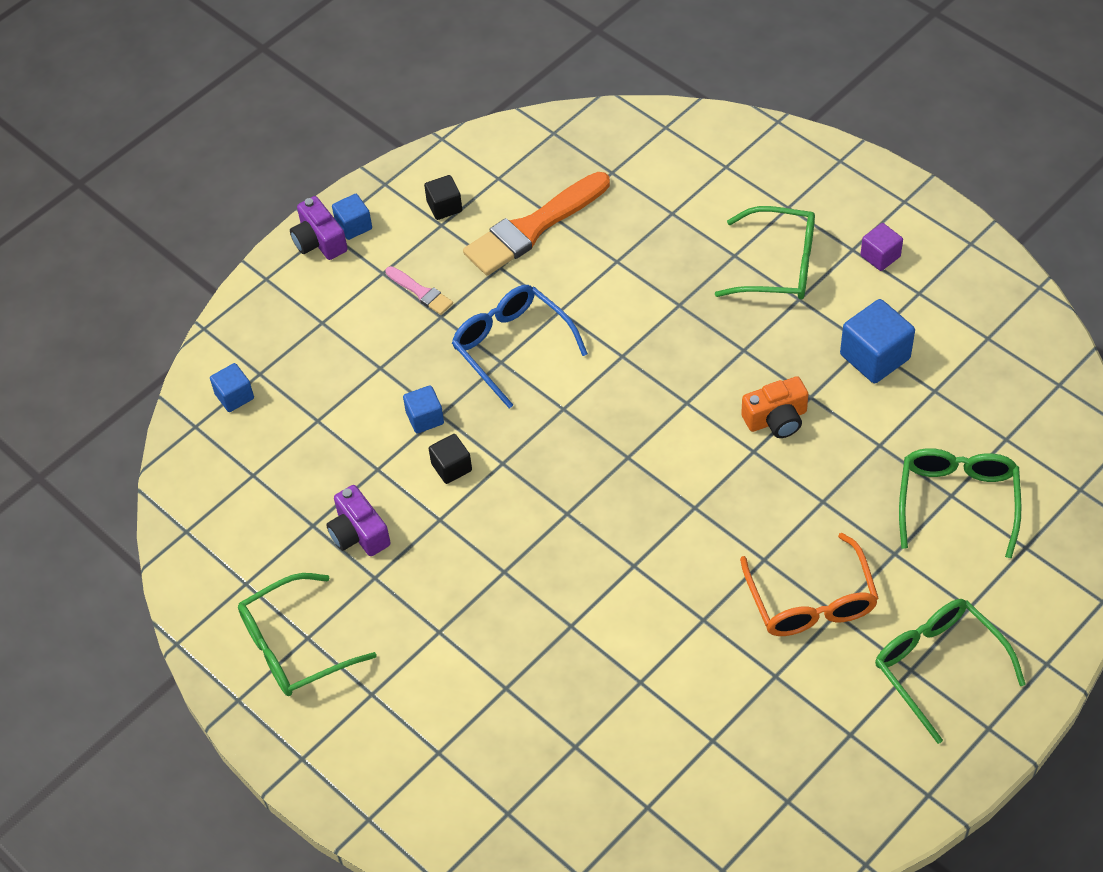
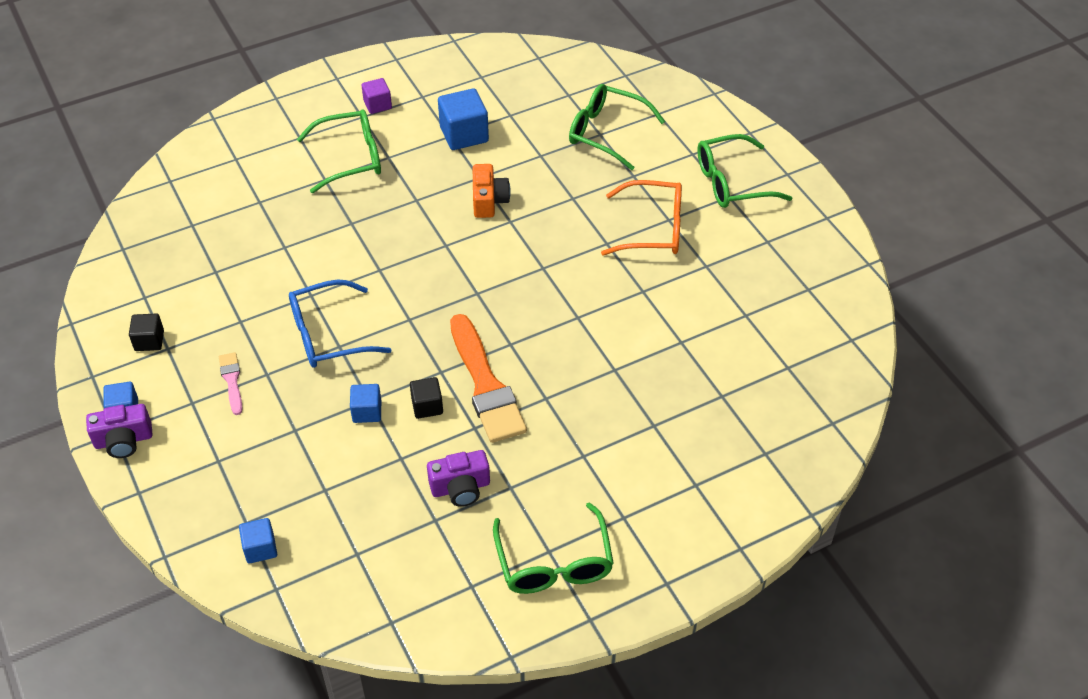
camera: 75 degrees left, 5 degrees down
pink brush [385,266,453,315] -> pink brush turned 75 degrees counterclockwise [219,352,243,415]
orange brush [463,172,610,276] -> orange brush moved to [450,314,527,443]
green glasses [715,206,815,300] -> green glasses turned 45 degrees clockwise [297,110,381,193]

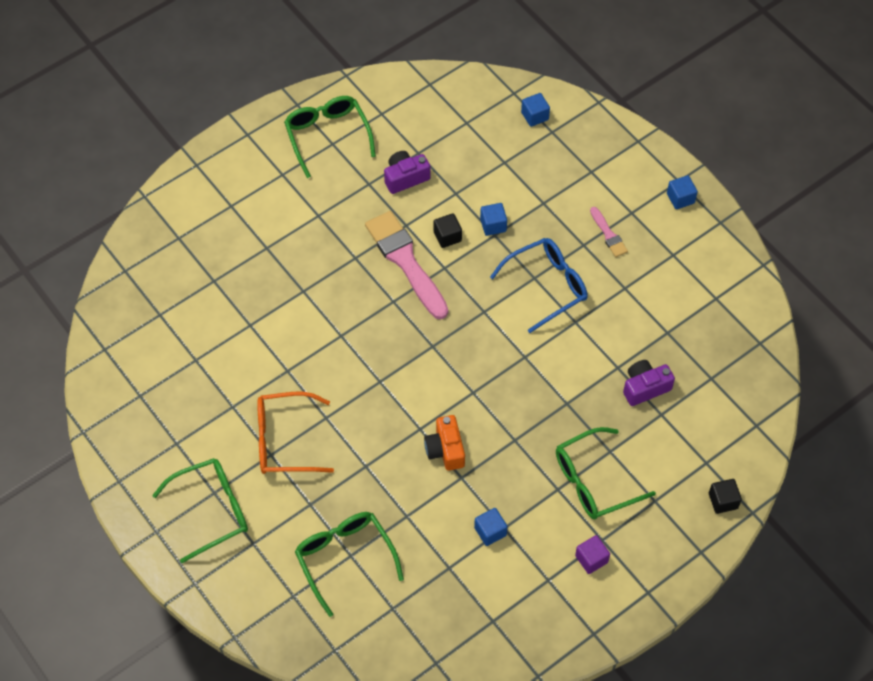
camera: 170 degrees right, 10 degrees up
purple camera [86,404,152,458] -> purple camera moved to [623,360,675,406]
black cube [129,313,164,351] -> black cube moved to [709,479,742,514]
blue cube [438,88,489,150] -> blue cube [474,508,508,546], size x0.59
orange brush [450,314,527,443] -> pink brush [365,211,448,319]
green glasses [569,84,665,170] -> green glasses turned 135 degrees counterclockwise [295,512,404,617]

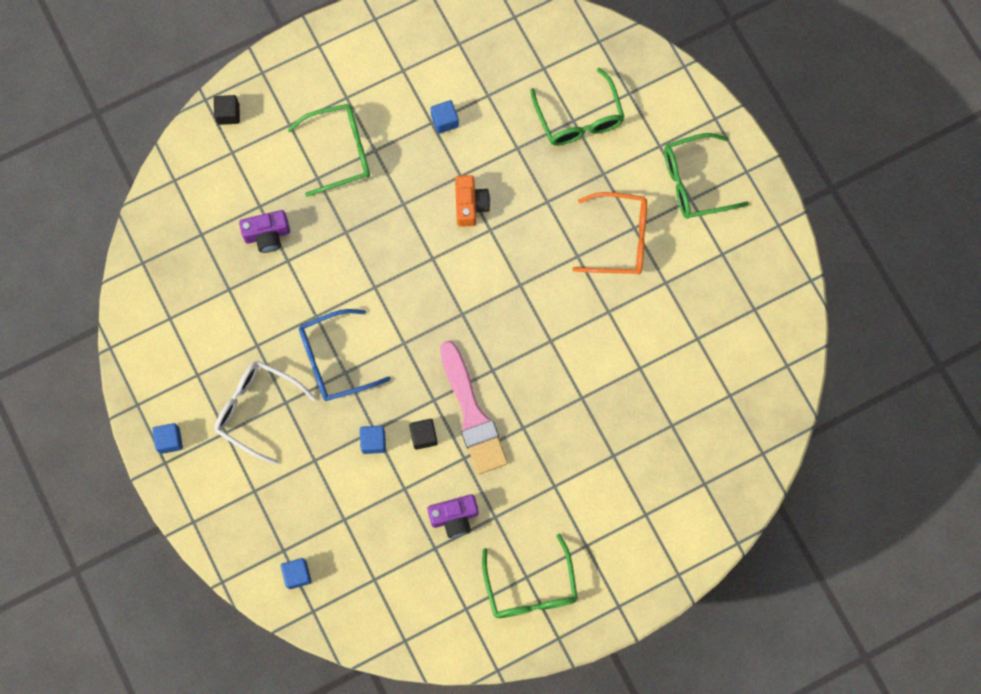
camera: 170 degrees left, 15 degrees up
purple cube [575,535,610,574] -> none
pink brush [590,207,628,257] -> white glasses [214,360,316,465]

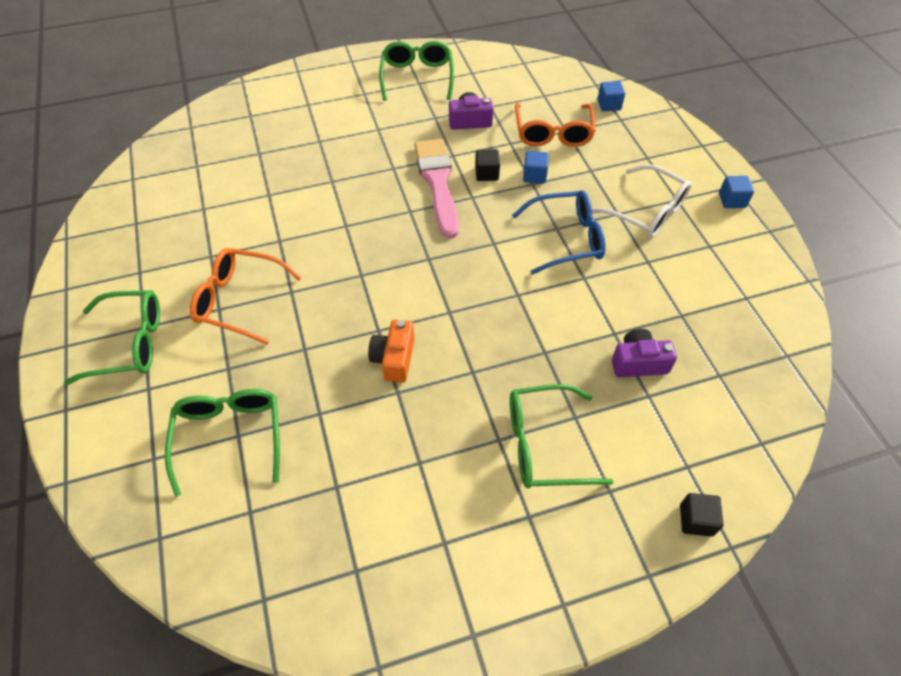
camera: 170 degrees left, 20 degrees down
blue cube [431,100,459,134] -> none
none -> orange glasses [515,103,596,147]

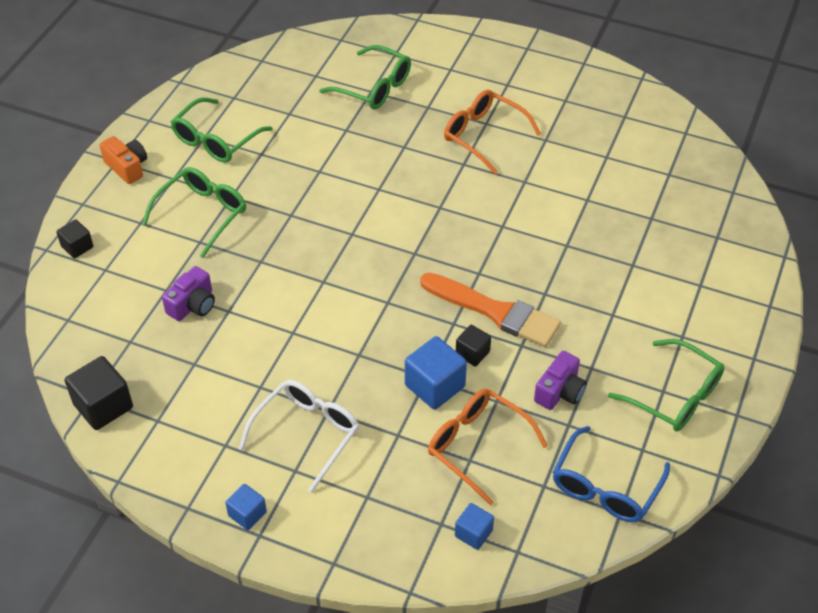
camera: 130 degrees right, 5 degrees down
green glasses [64,290,160,385] -> green glasses moved to [171,97,272,163]
orange glasses [190,248,302,345] -> orange glasses turned 105 degrees counterclockwise [444,89,541,175]
orange camera [368,320,414,383] -> orange camera moved to [99,136,147,184]
pink brush [414,139,459,239] -> orange brush [420,273,561,347]
blue glasses [512,190,605,275] -> blue glasses moved to [553,426,670,522]
blue cube [523,151,549,184] -> blue cube [405,336,467,410], size x1.69
white glasses [592,164,691,238] -> white glasses turned 135 degrees clockwise [239,380,359,492]
none -> black cube [65,356,133,430]

